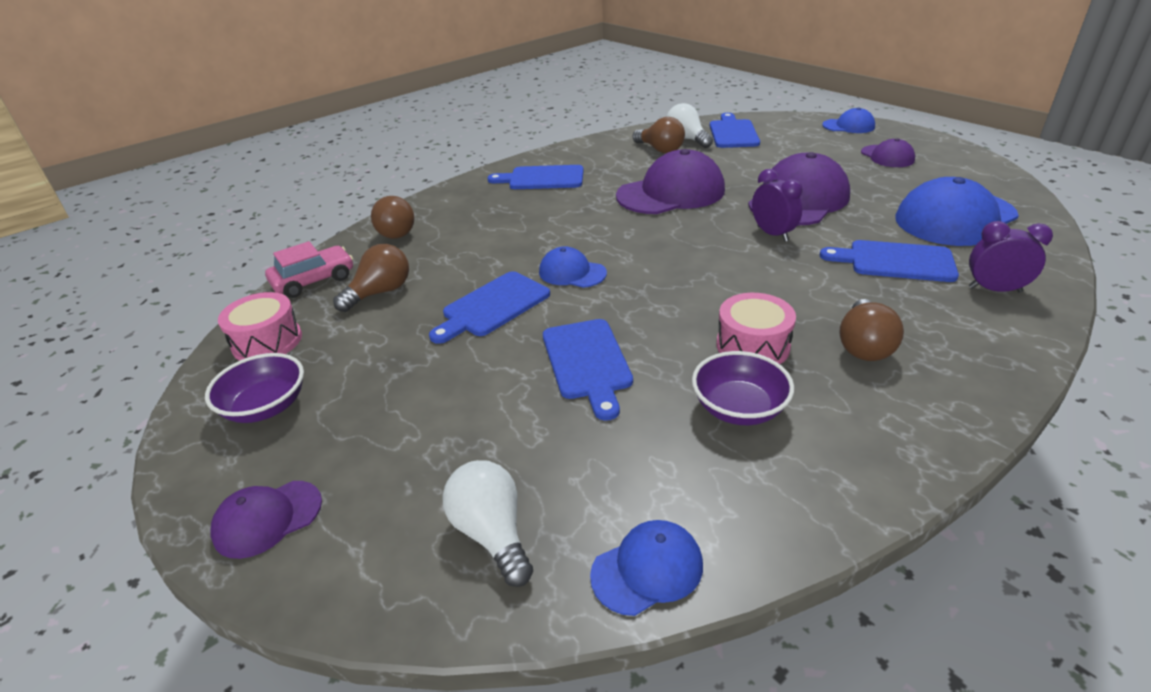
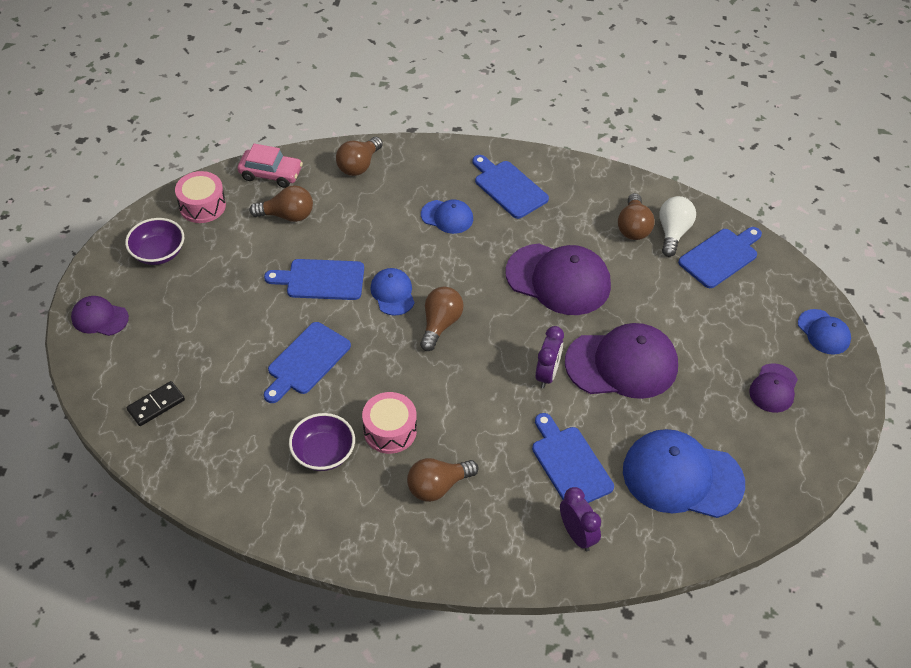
camera: 45 degrees right, 15 degrees up
white light bulb [442,460,533,587] -> black domino [126,381,185,426]
blue cap [590,520,703,616] -> blue cap moved to [421,199,473,234]
none -> brown light bulb [420,287,463,351]

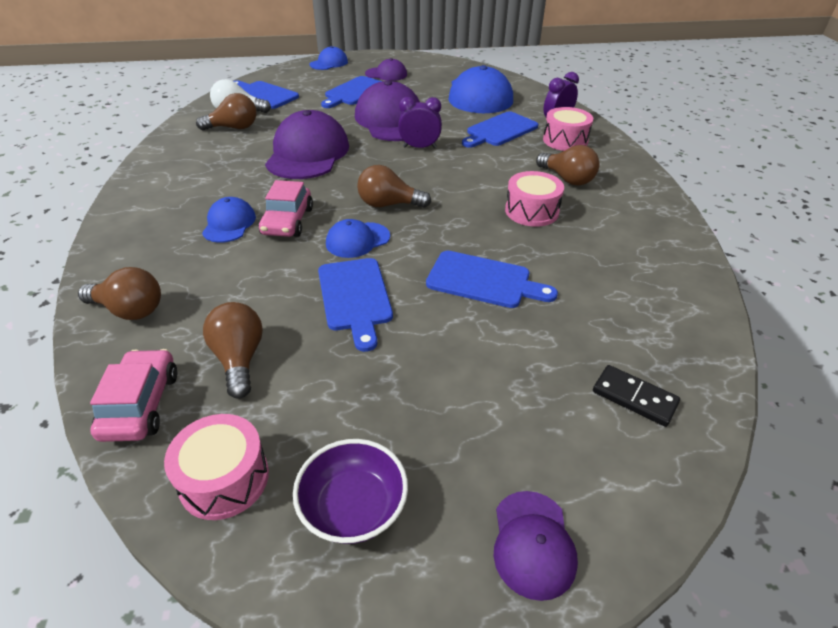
camera: 105 degrees left, 10 degrees down
purple bowl [289,413,355,471] -> none
blue cutting board [472,155,549,219] -> blue cutting board moved to [321,76,383,108]
none -> pink car [258,180,313,237]
none -> pink drum [543,107,593,151]

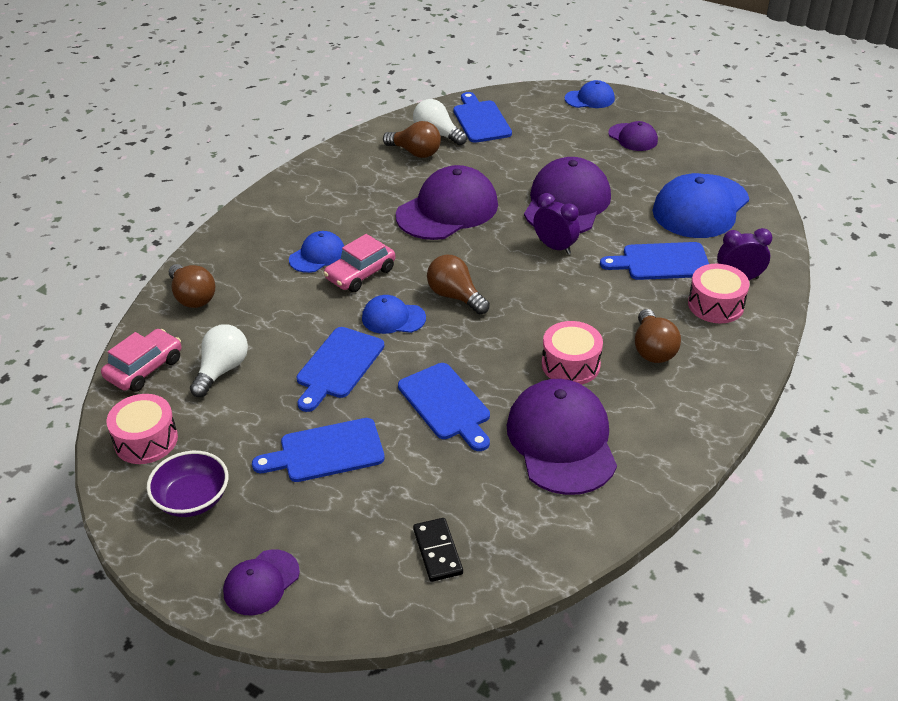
camera: 40 degrees right, 0 degrees up
brown light bulb [203,302,263,399] -> white light bulb [190,324,248,397]
blue cutting board [321,76,383,108] -> blue cutting board moved to [252,418,385,482]
none -> purple cap [506,379,617,495]

